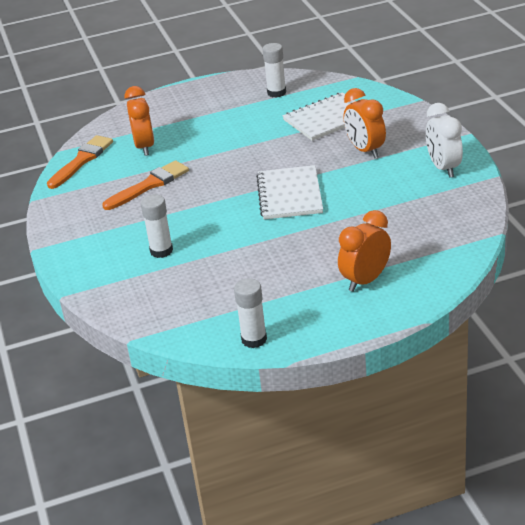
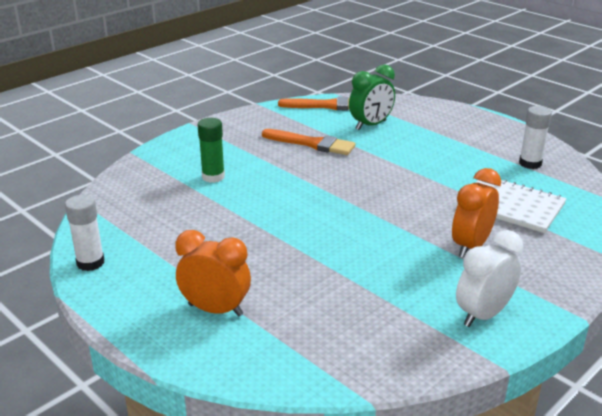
camera: 60 degrees right, 5 degrees down
orange clock [125,86,154,156] -> green clock [349,64,395,130]
white glue stick [141,194,173,258] -> green glue stick [198,118,225,183]
white notebook [256,165,323,220] -> none

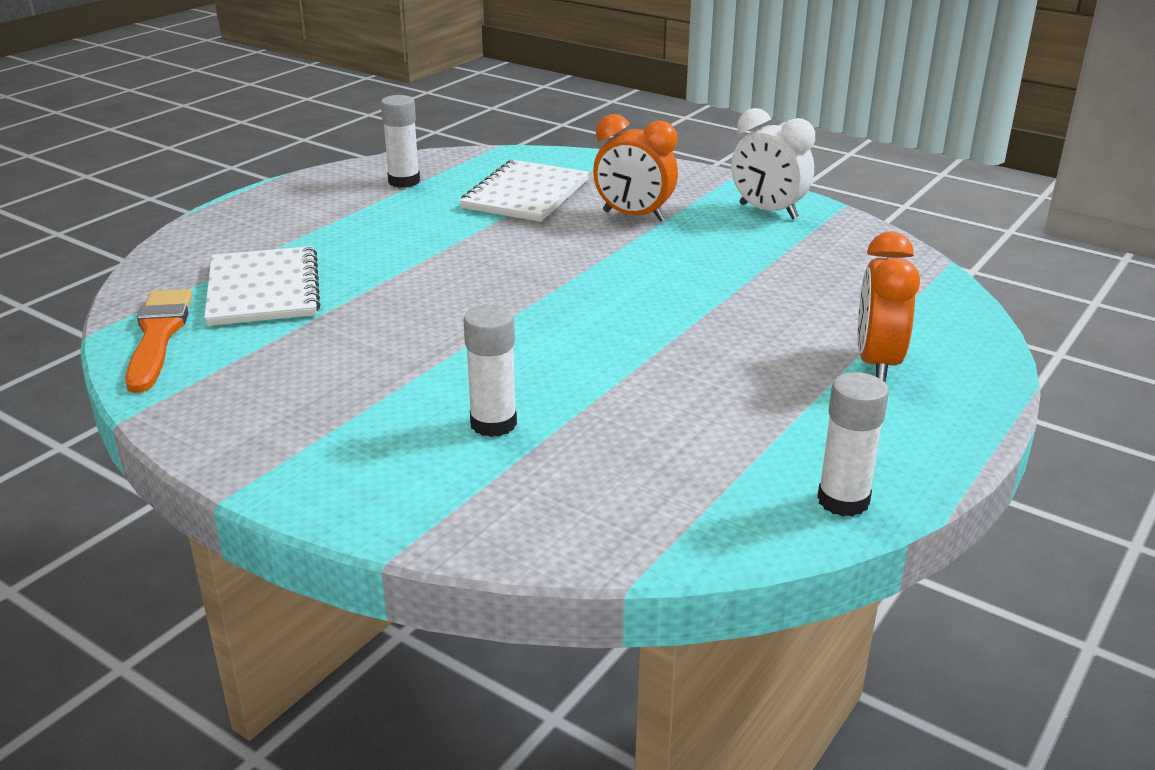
camera: 100 degrees left, 0 degrees up
green glue stick [198,118,225,183] -> white glue stick [463,305,517,437]
orange brush [262,129,355,155] -> none
green clock [349,64,395,130] -> white notebook [204,246,320,326]

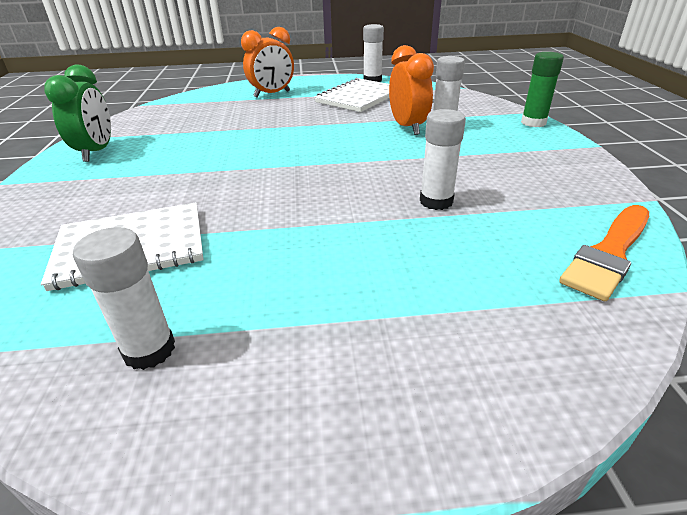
camera: 130 degrees left, 5 degrees up
white notebook [204,246,320,326] -> white notebook moved to [314,78,389,112]
orange clock [593,114,678,222] -> orange clock moved to [389,45,434,135]
white clock [731,108,815,219] -> green clock [44,64,111,162]
none -> white glue stick [420,109,466,210]
none -> green glue stick [521,52,564,127]

